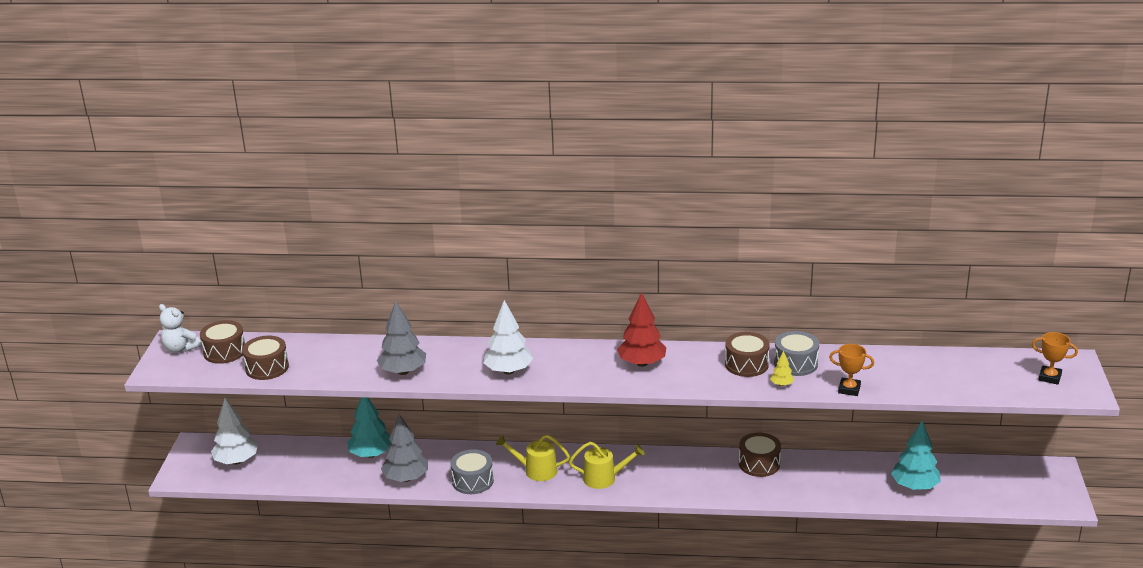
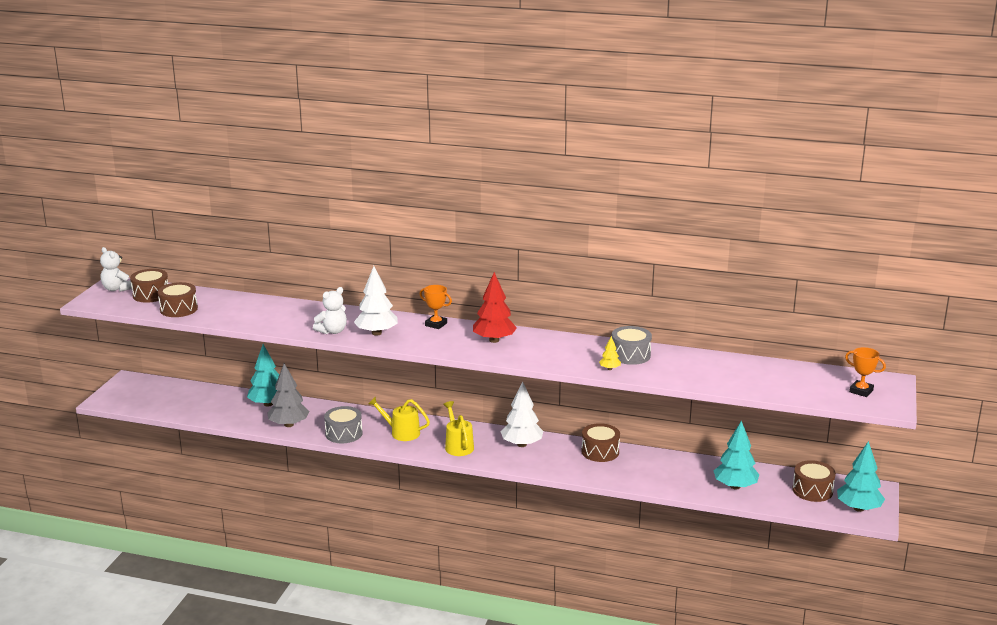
camera: 10 degrees right, 5 degrees down
white tree [211,398,258,465] -> white tree moved to [501,381,543,447]
grey tree [377,301,426,375] -> none
yellow watering can [569,442,645,489] -> yellow watering can turned 120 degrees counterclockwise [443,401,474,456]
brown drum [725,332,770,377] -> brown drum moved to [792,460,836,502]
orange trophy [829,344,874,396] -> orange trophy moved to [420,285,452,329]
none -> white teddy bear [313,287,347,334]
none -> turquoise tree [837,441,885,512]

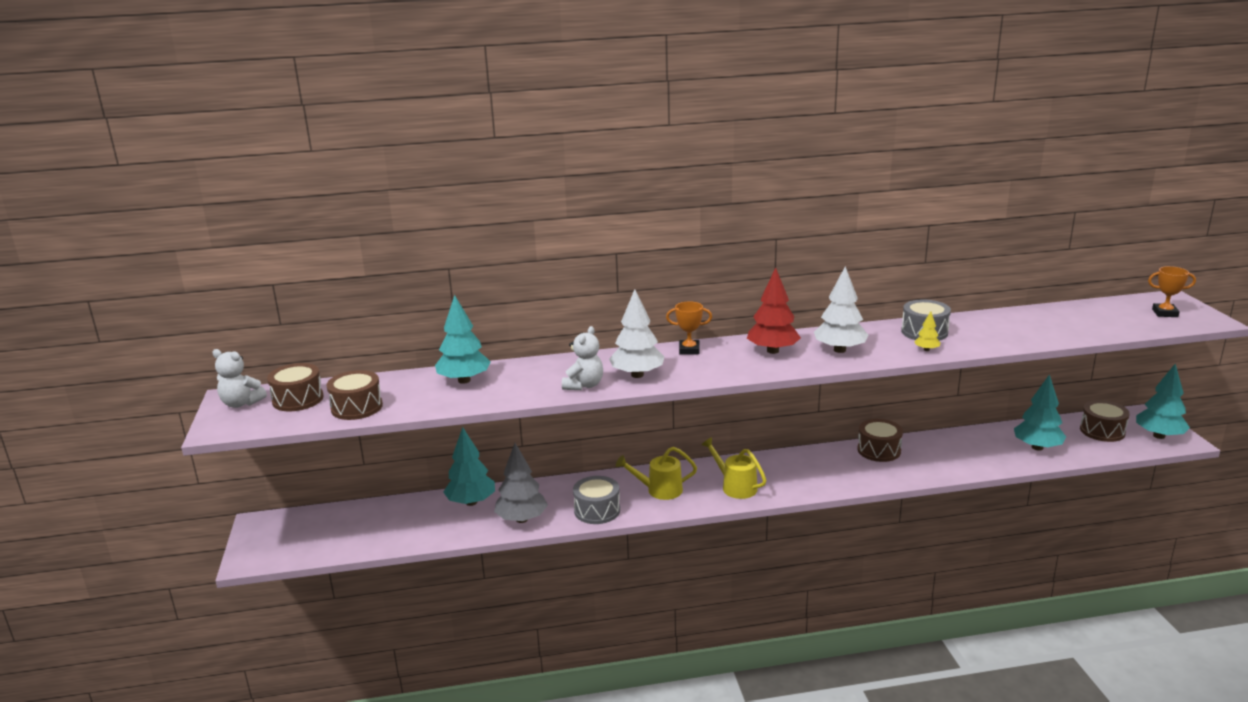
camera: 25 degrees left, 0 degrees up
white tree [501,381,543,447] -> white tree moved to [814,266,868,353]
none -> turquoise tree [435,295,491,384]

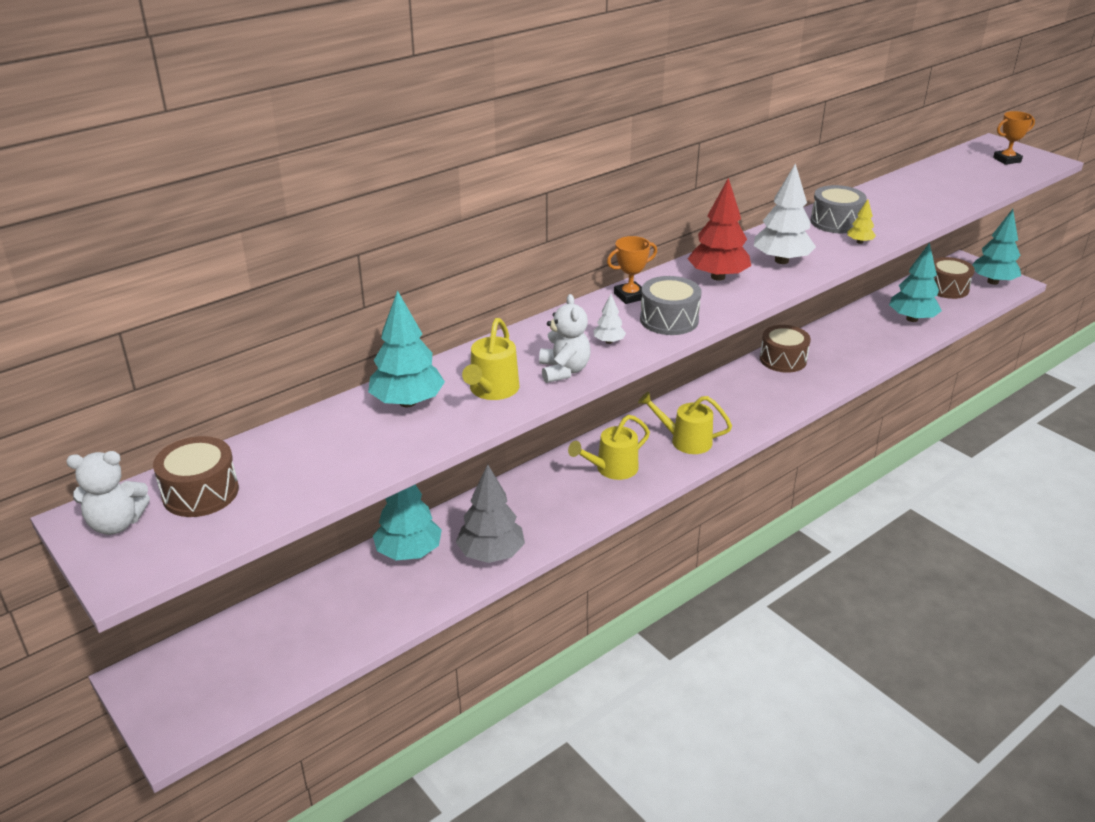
camera: 30 degrees left, 10 degrees up
brown drum [326,370,383,420] -> none
grey drum [573,476,620,524] -> grey drum moved to [640,276,702,335]
white tree [609,289,664,378] -> white tree [593,294,626,344], size x0.47
none -> yellow watering can [462,318,520,400]

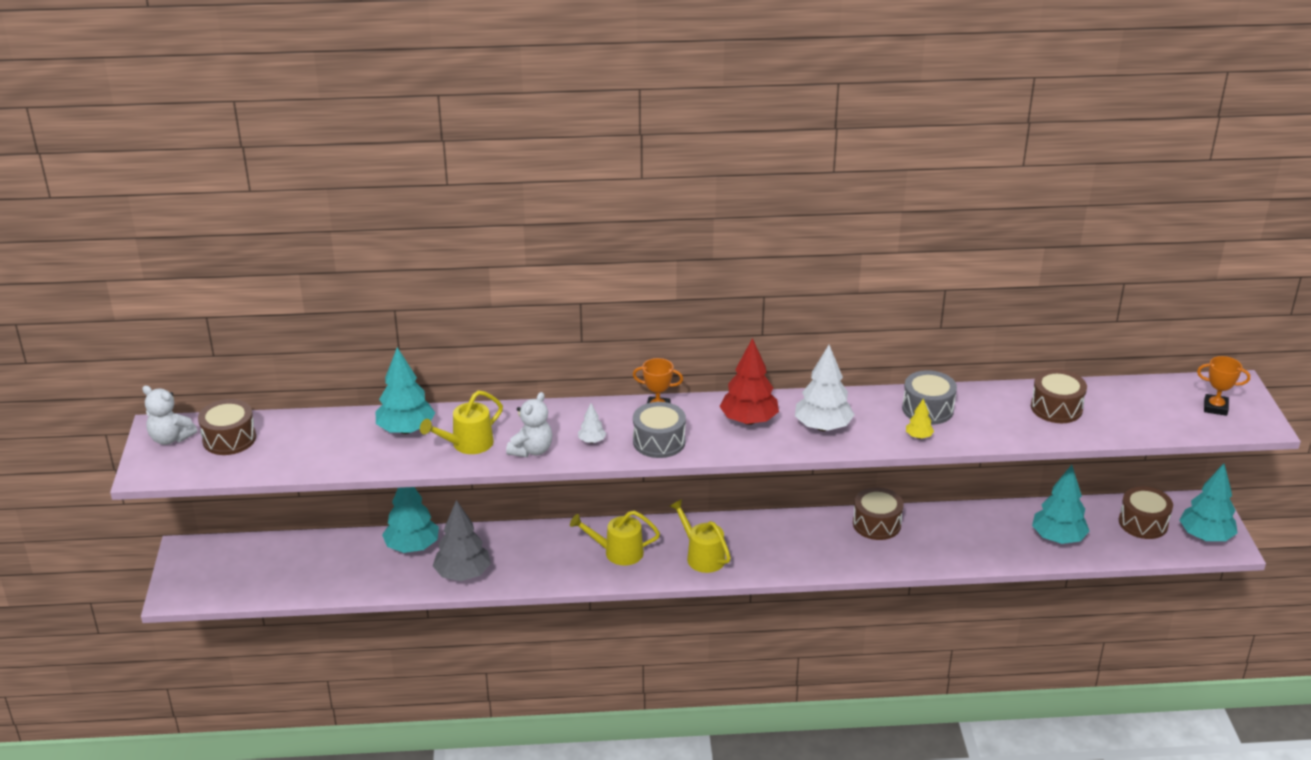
camera: 35 degrees right, 0 degrees up
none -> brown drum [1031,369,1087,423]

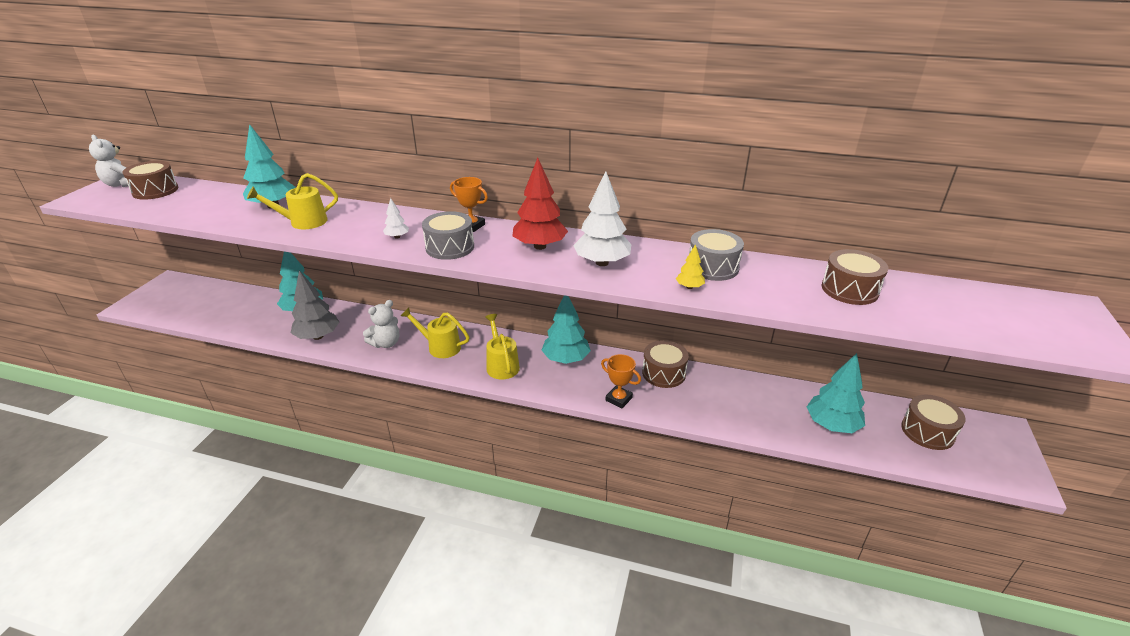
camera: 20 degrees right, 0 degrees up
white teddy bear [506,392,552,457] -> white teddy bear moved to [363,300,399,348]
turquoise tree [1180,464,1238,541] -> turquoise tree moved to [542,296,591,364]
orange trophy [1197,356,1250,416] -> orange trophy moved to [601,354,641,408]

